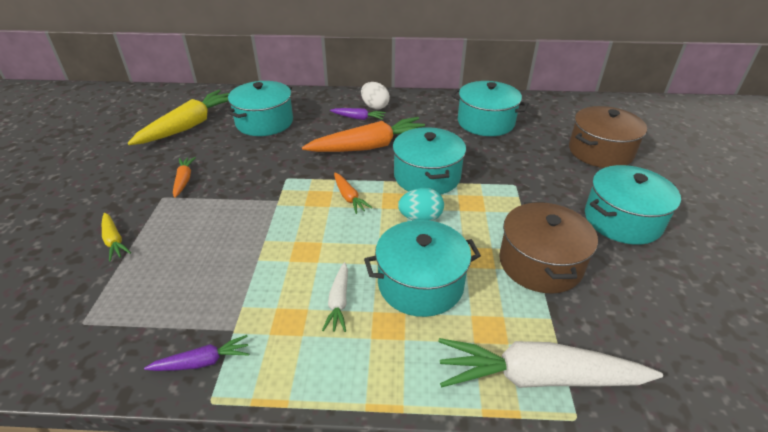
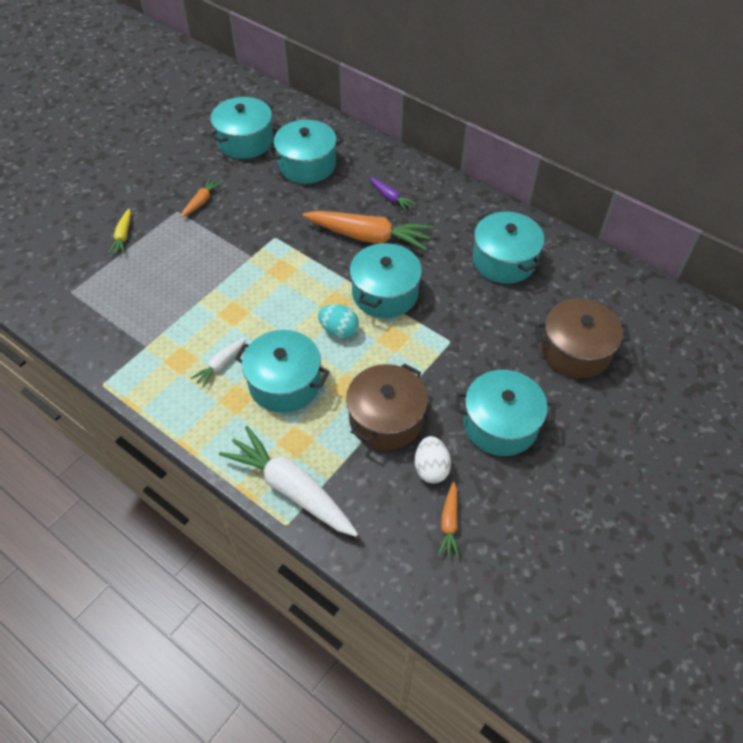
camera: 35 degrees right, 15 degrees up
yellow carrot [128,90,229,145] -> turquoise pot [209,97,274,159]
purple carrot [144,335,249,371] -> none
orange carrot [334,173,372,214] -> orange carrot moved to [438,482,459,558]
white egg [361,82,390,109] -> white egg moved to [415,436,451,483]

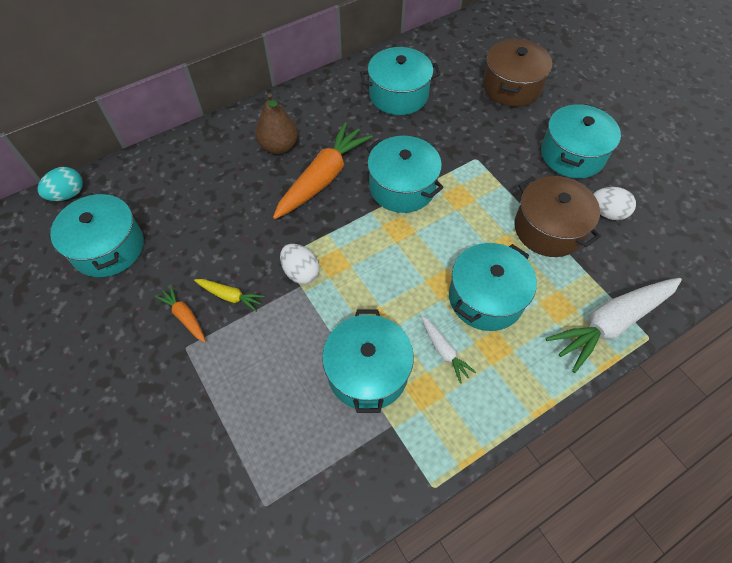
camera: 70 degrees left, 5 degrees up
yellow carrot [108,209,131,254] -> yellow carrot moved to [194,279,265,312]
turquoise pot [267,120,344,184] -> turquoise pot moved to [322,309,414,413]
turquoise egg [318,304,359,338] -> turquoise egg moved to [38,167,83,201]
purple carrot [369,177,416,211] -> brown pear [256,93,298,154]
orange carrot [438,482,459,558] -> none
none -> white egg [280,244,320,284]

